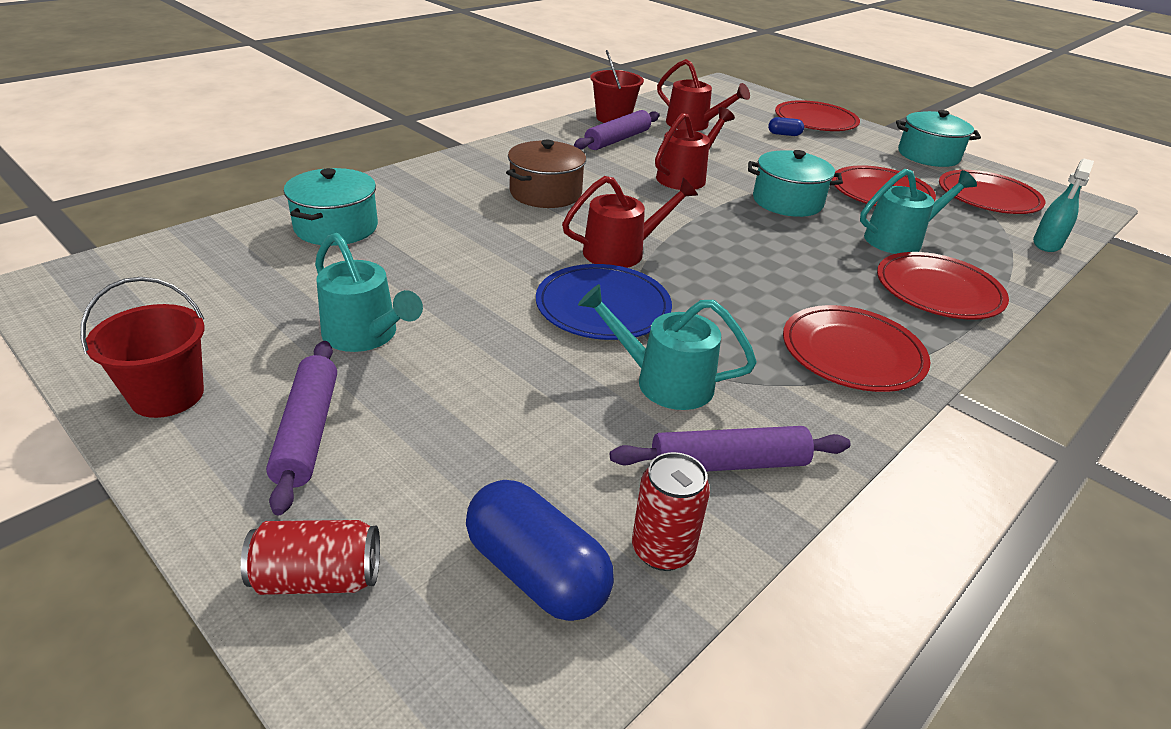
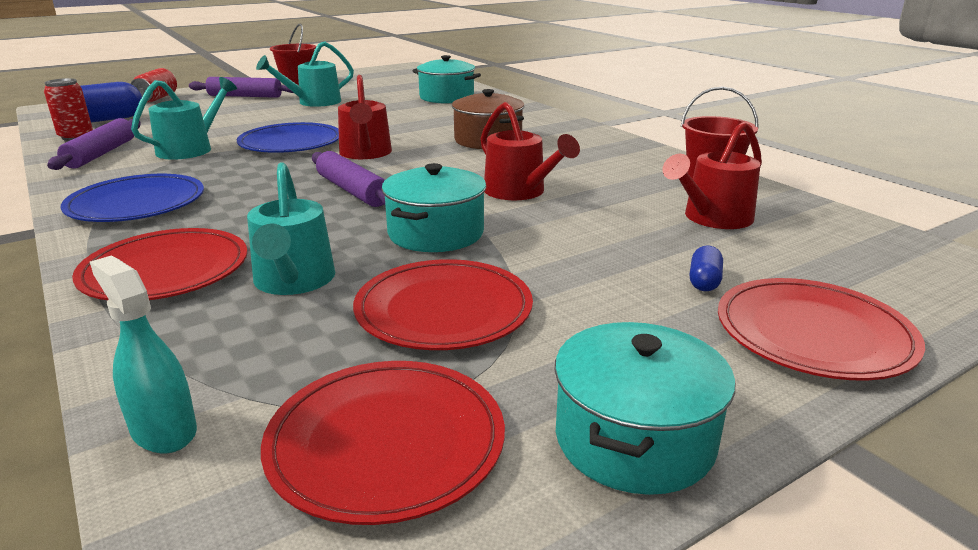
camera: 105 degrees right, 10 degrees down
purple rolling pin [574,110,659,150] -> purple rolling pin moved to [312,151,385,207]
red plate [783,305,930,392] -> blue plate [61,174,204,222]

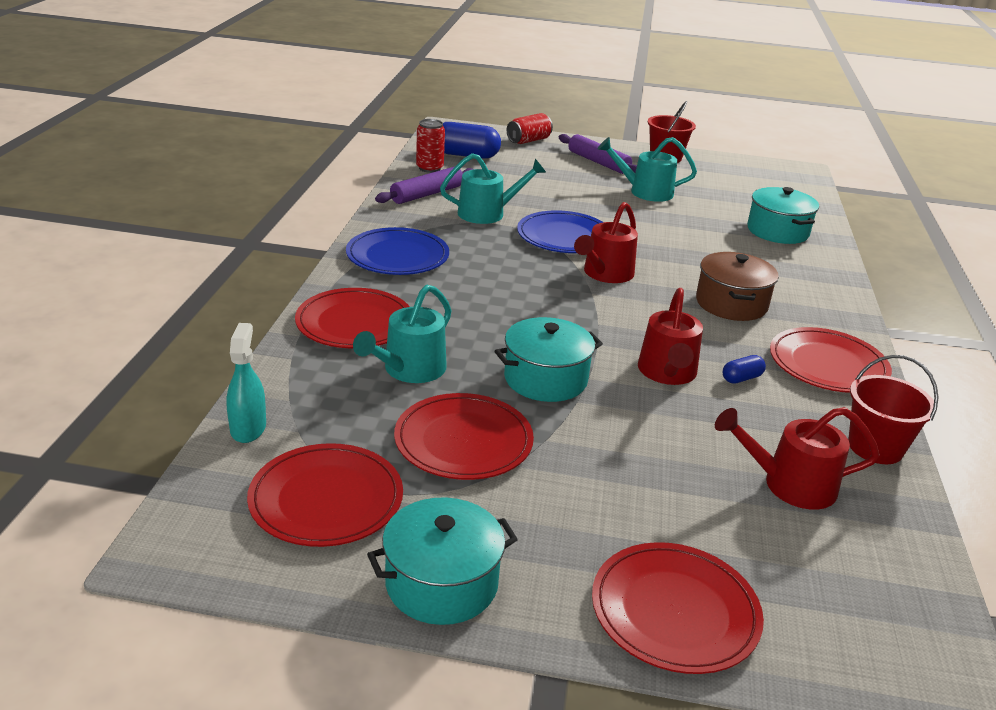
camera: 40 degrees right, 5 degrees up
purple rolling pin [312,151,385,207] -> none
blue capsule [690,246,723,291] -> blue capsule moved to [722,355,766,384]
none -> red plate [770,327,892,393]

